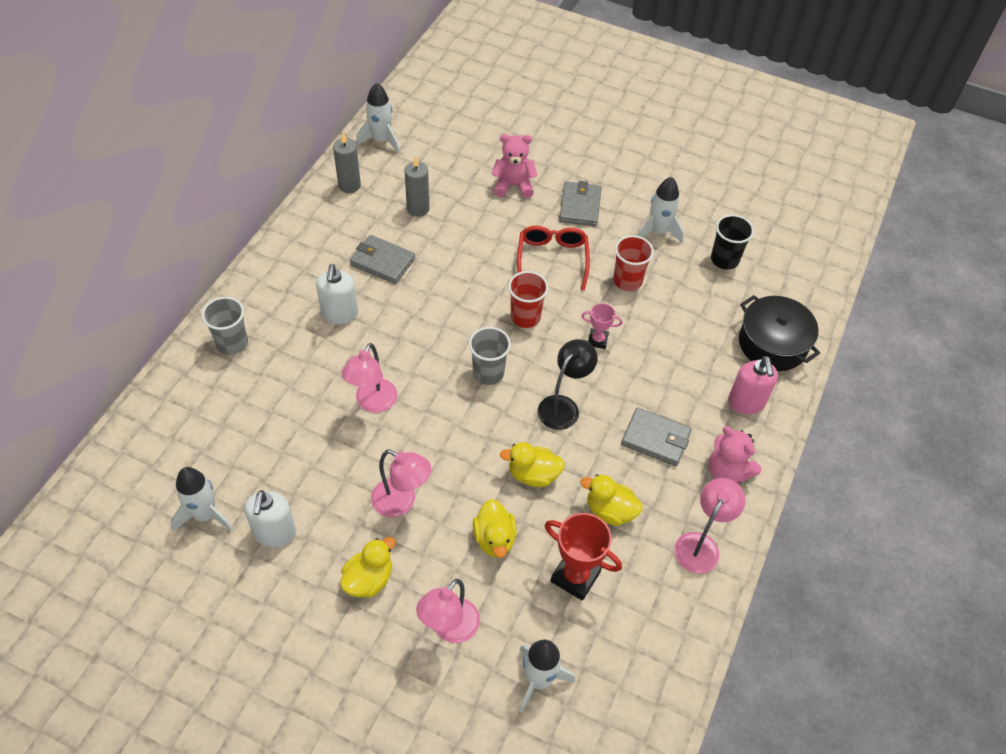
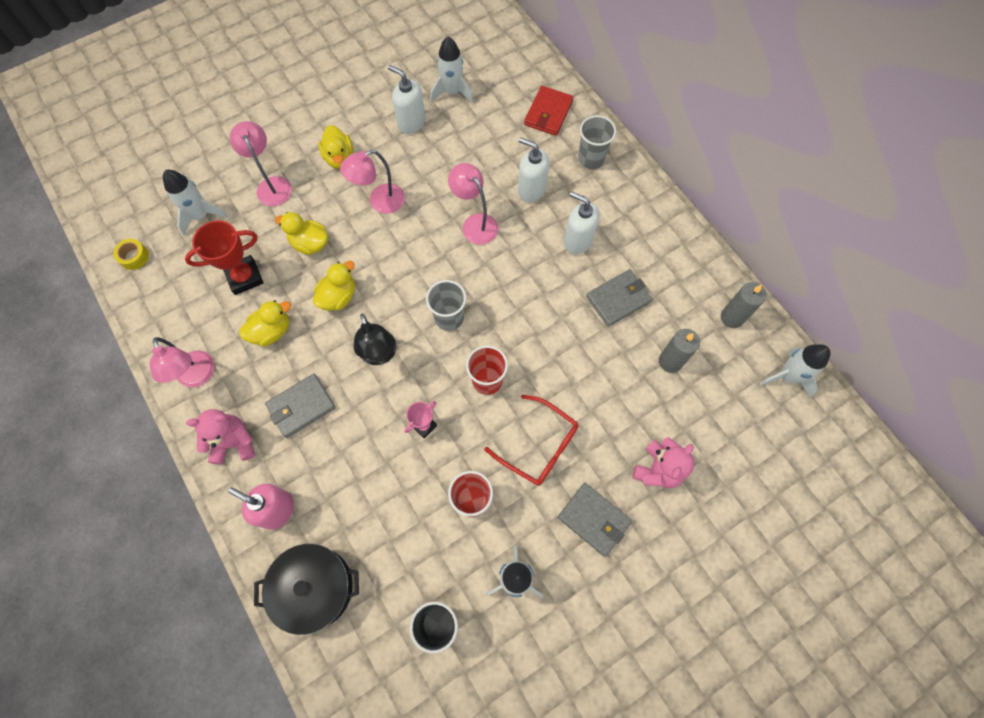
camera: 125 degrees right, 15 degrees up
none -> yellow tape [113,239,149,270]
none -> white soap dispenser [518,137,549,202]
none -> red wallet [524,86,574,136]

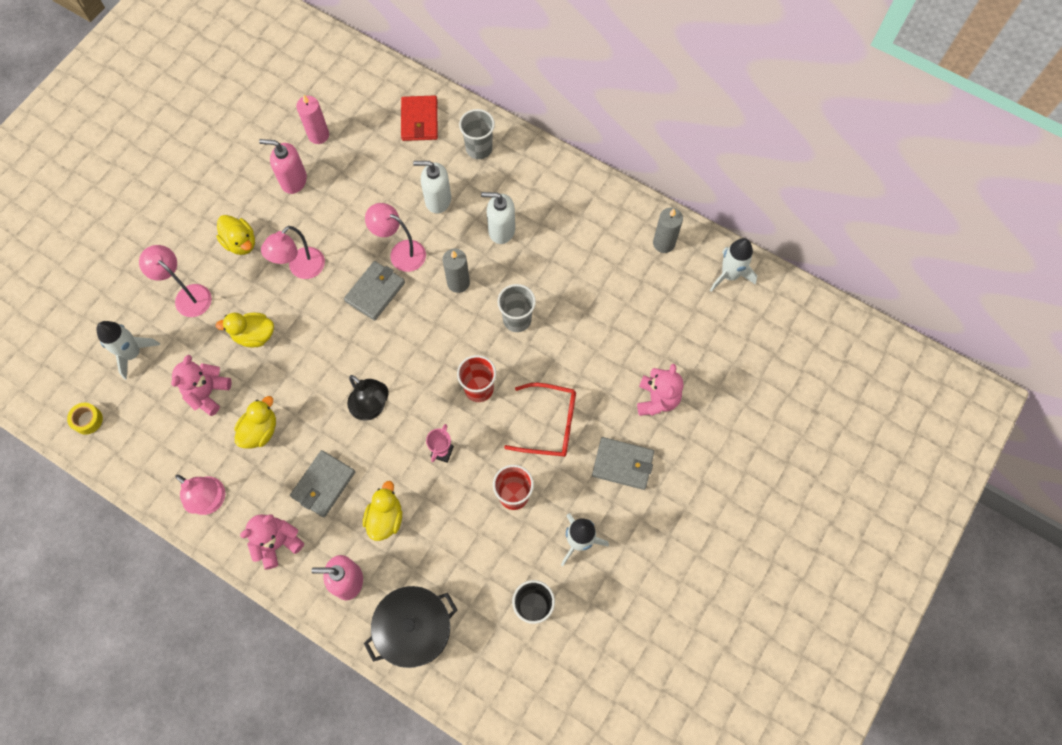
camera: 25 degrees left, 0 degrees up
red trophy [185,220,263,295] -> pink teddy bear [171,355,231,416]
yellow duck [313,261,355,311] -> yellow duck moved to [363,481,402,541]
white soap dispenser [388,65,425,134] -> pink soap dispenser [259,139,307,194]
grey cup [426,280,467,331] -> grey cup moved to [497,284,536,332]
white rocket [430,37,474,103] -> pink candle [296,95,329,144]
grey wallet [586,269,652,327] -> grey wallet moved to [344,261,405,321]
grey candle [659,329,700,373] -> grey candle moved to [443,248,470,293]

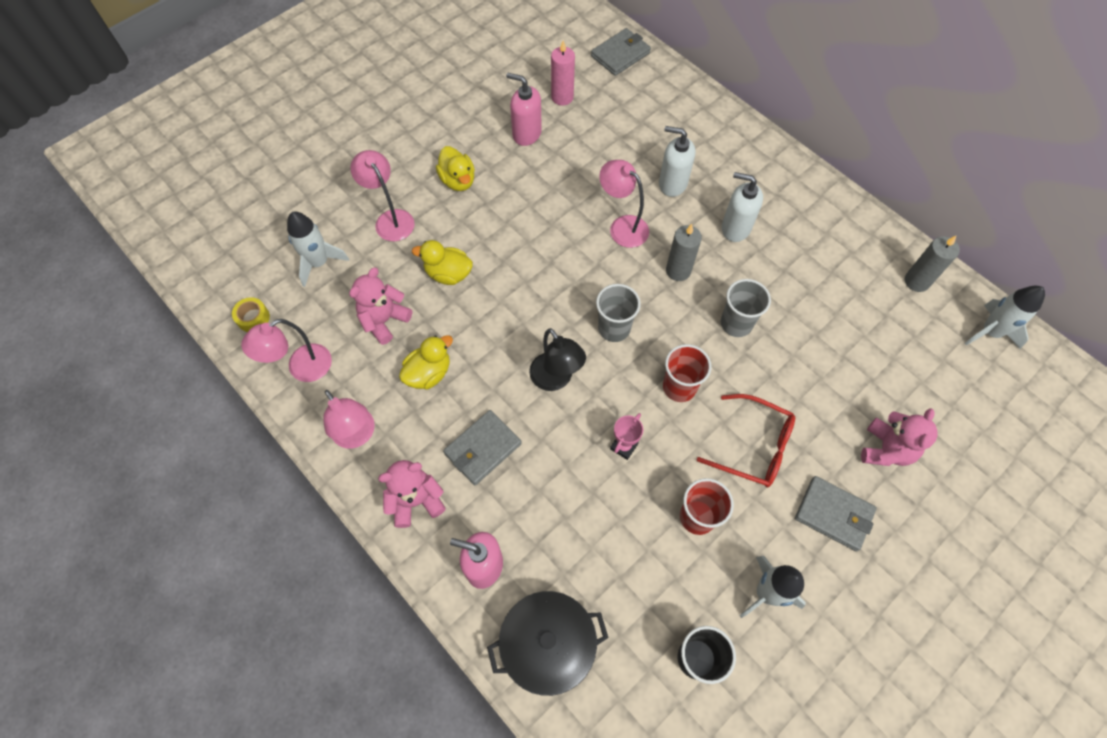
camera: 15 degrees right, 5 degrees down
pink lamp [261,226,325,279] -> pink lamp moved to [241,319,332,382]
grey wallet [344,261,405,321] -> grey wallet moved to [591,28,651,76]
yellow duck [363,481,402,541] -> none
red wallet [401,95,438,141] -> none
grey cup [459,109,495,159] -> grey cup moved to [596,284,641,342]

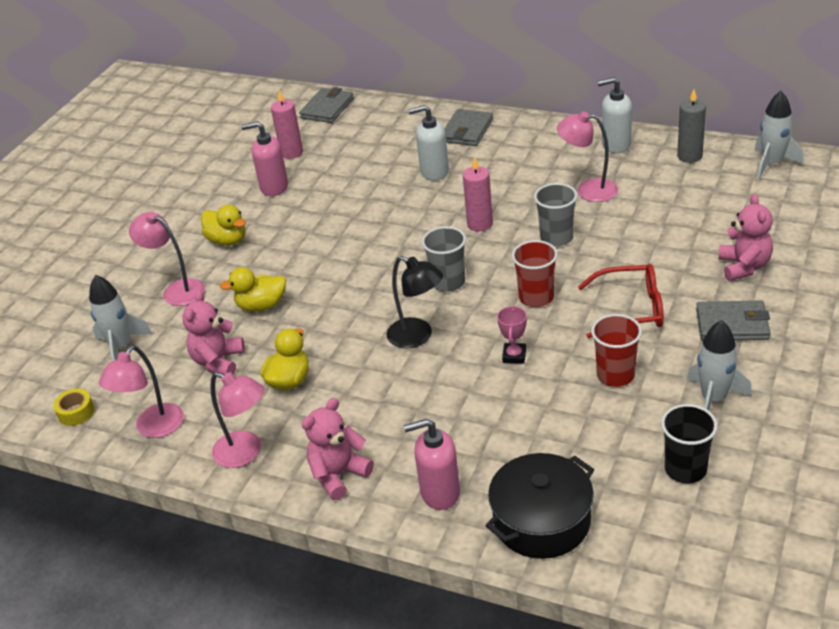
camera: 20 degrees left, 25 degrees down
grey wallet [443,410,522,485] -> grey wallet moved to [444,109,493,146]
pink lamp [599,160,649,248] -> pink lamp moved to [557,112,618,202]
grey candle [666,224,702,281] -> pink candle [463,156,493,231]
white soap dispenser [722,172,763,242] -> white soap dispenser moved to [597,77,632,154]

